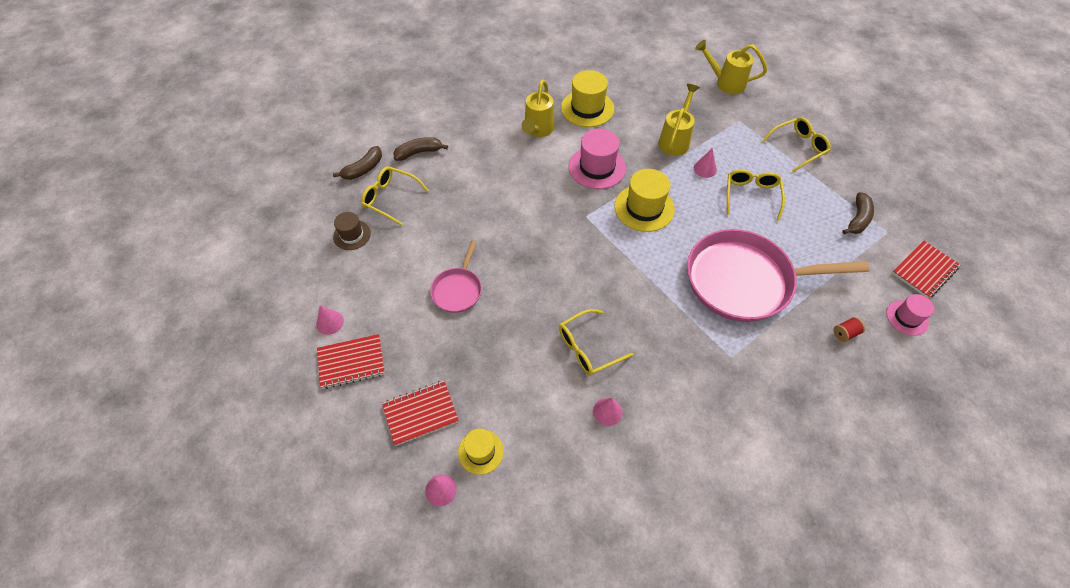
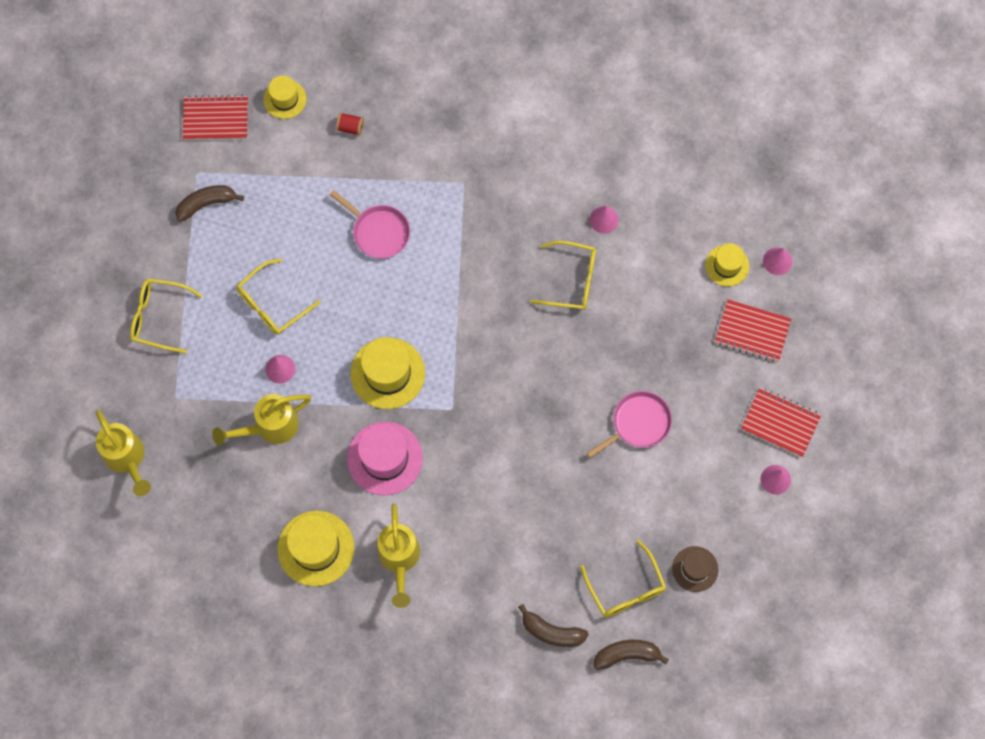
camera: 140 degrees left, 15 degrees up
yellow watering can [521,80,555,137] -> yellow watering can turned 120 degrees clockwise [378,504,420,608]
pink pan [687,229,869,322] -> pink pan [330,190,410,259], size x0.48
pink hat [886,294,934,336] -> yellow hat [263,76,307,119]

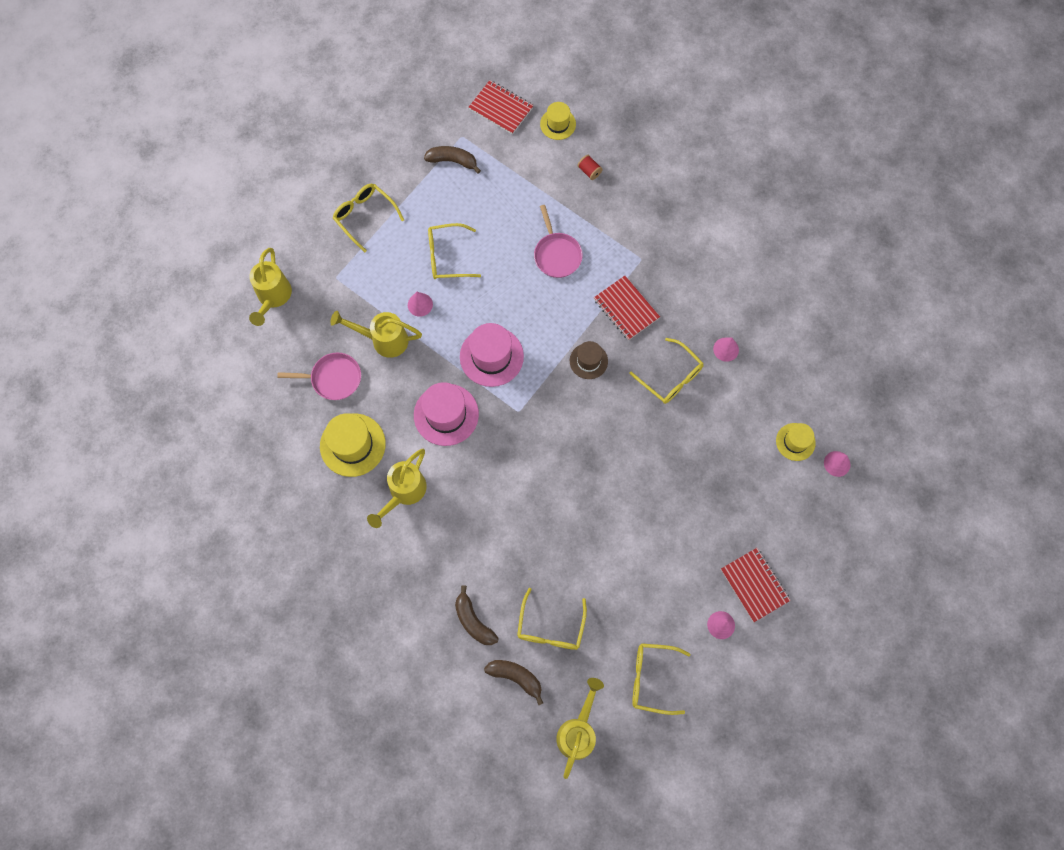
camera: 35 degrees right, 0 degrees up
yellow hat [350,337,425,409] -> pink hat [460,323,524,387]
pink pan [587,391,672,458] -> pink pan moved to [277,353,361,400]
brown hat [672,546,719,592] -> brown hat moved to [570,341,608,379]
red notebook [715,299,791,362] -> red notebook moved to [594,276,660,340]
none -> yellow watering can [556,678,604,779]
none -> yellow glasses [632,643,691,715]

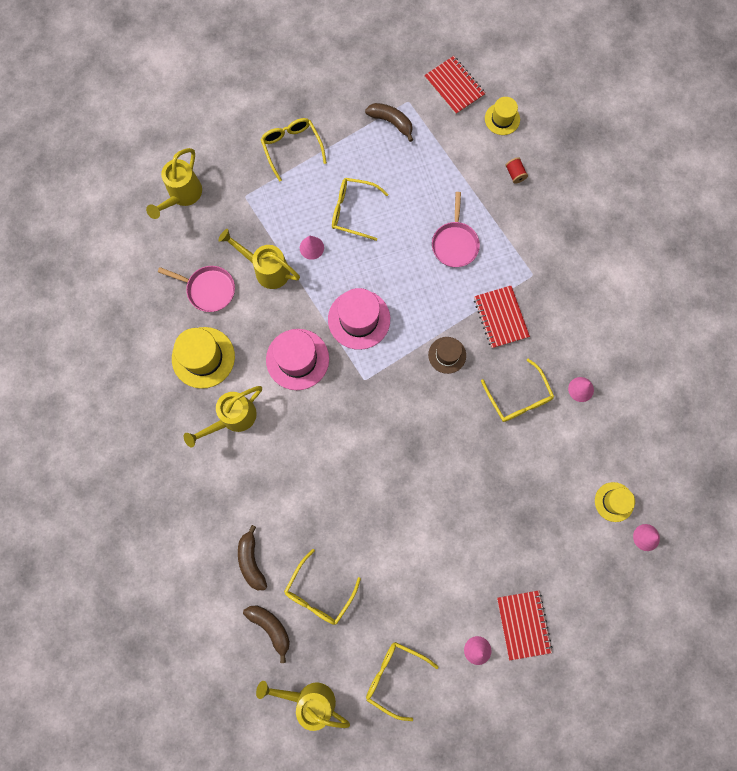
camera: 20 degrees right, 5 degrees up
yellow watering can [556,678,604,779] -> yellow watering can turned 105 degrees counterclockwise [256,681,350,731]

